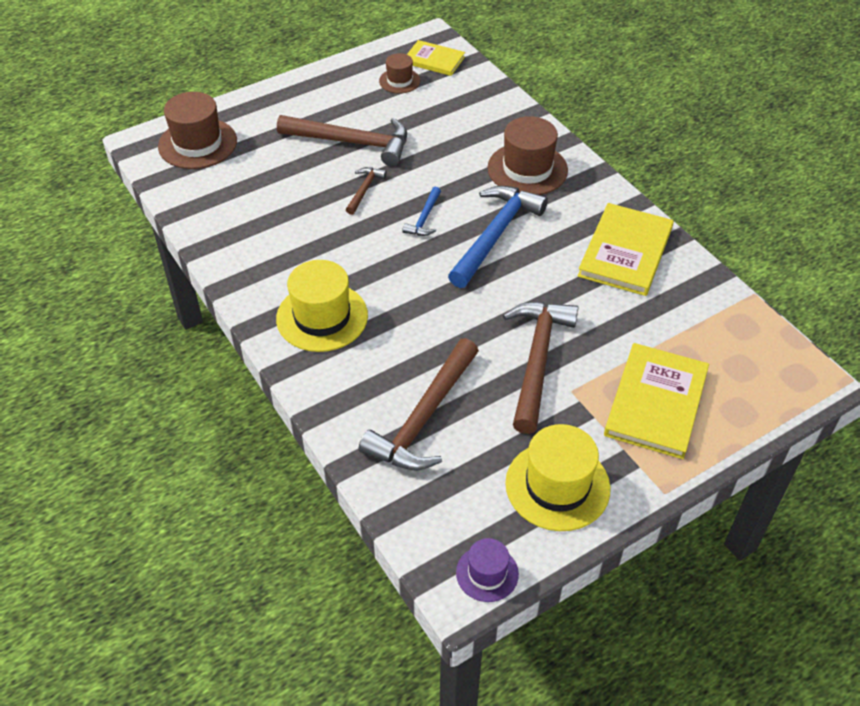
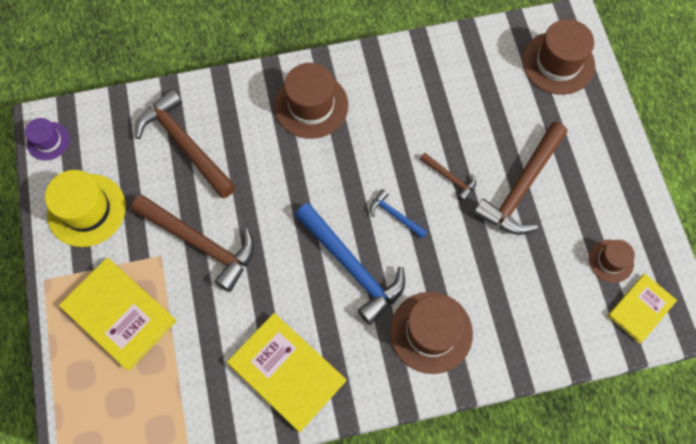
camera: 110 degrees right, 20 degrees up
yellow hat [276,260,368,352] -> brown hat [274,63,348,139]

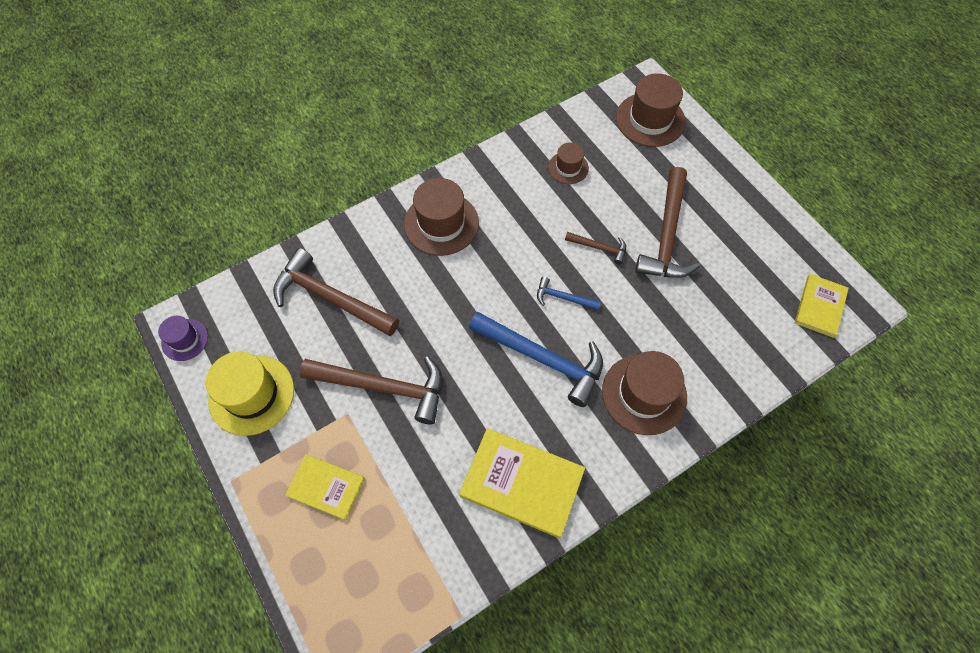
camera: 20 degrees left, 5 degrees down
yellow book [59,258,176,371] -> yellow book [285,454,365,520], size x0.61
brown hat [589,240,635,283] -> brown hat moved to [548,142,589,184]

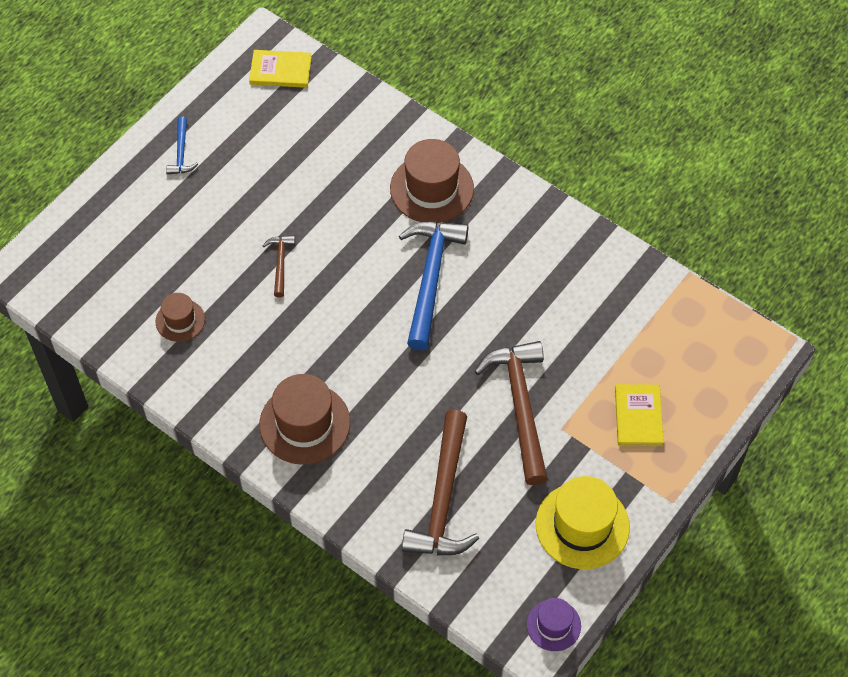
camera: 110 degrees left, 5 degrees down
yellow book [459,428,585,538] -> none
blue hammer [537,277,601,310] -> blue hammer moved to [166,117,198,175]
brown hat [616,73,686,147] -> none
brown hammer [635,167,700,278] -> none

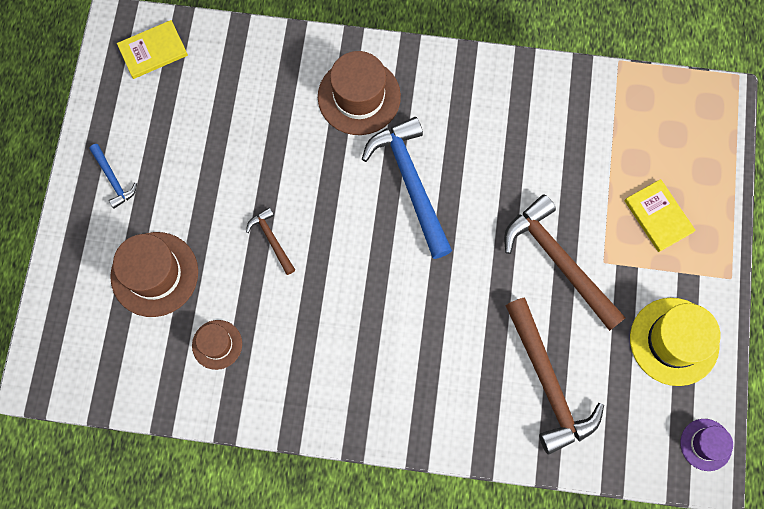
camera: 30 degrees left, 15 degrees up
brown hat [259,374,350,465] -> brown hat moved to [110,232,198,317]

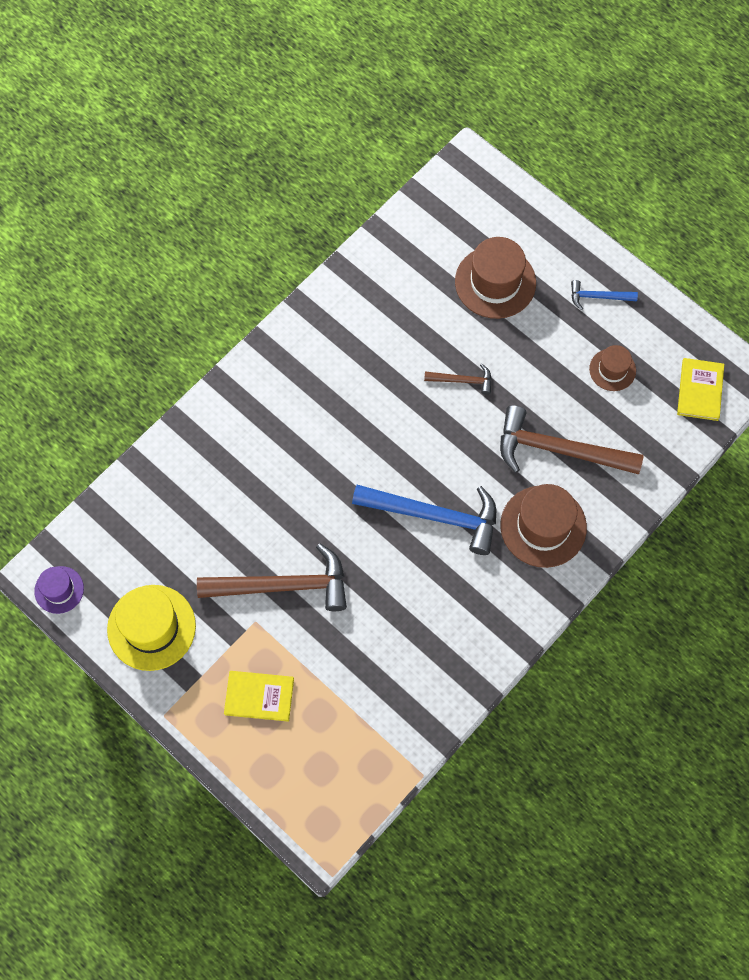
camera: 125 degrees right, 5 degrees down
brown hat [192,320,242,370] -> brown hat moved to [589,345,636,391]
brown hammer [506,298,604,455] -> brown hammer moved to [500,405,644,474]

